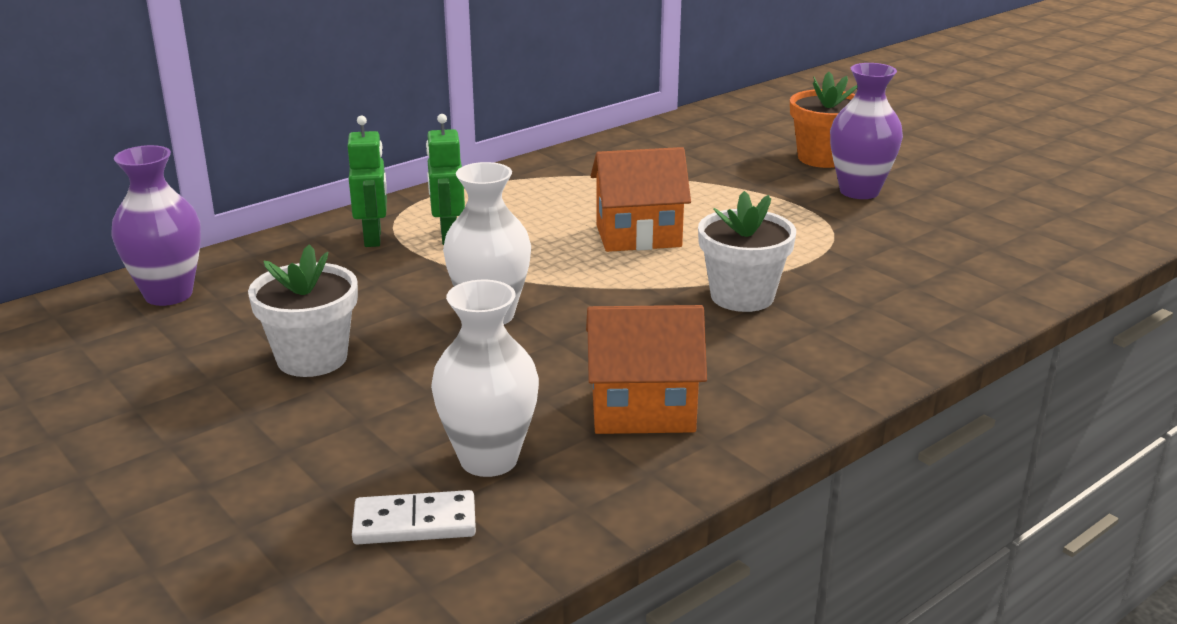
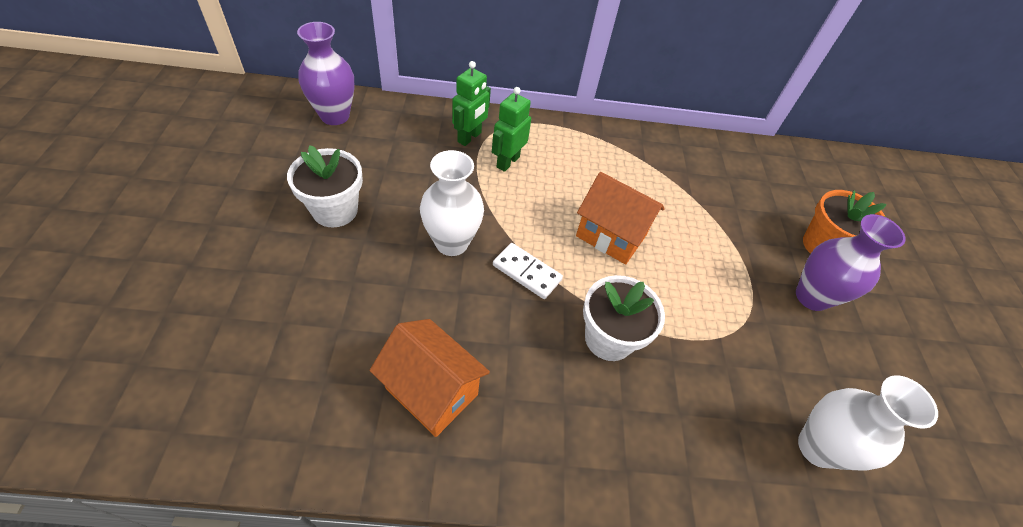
camera: 35 degrees right, 25 degrees up
white domino [352,490,476,544] -> white domino moved to [493,243,563,299]
white vase [431,280,539,477] -> white vase moved to [798,375,938,471]

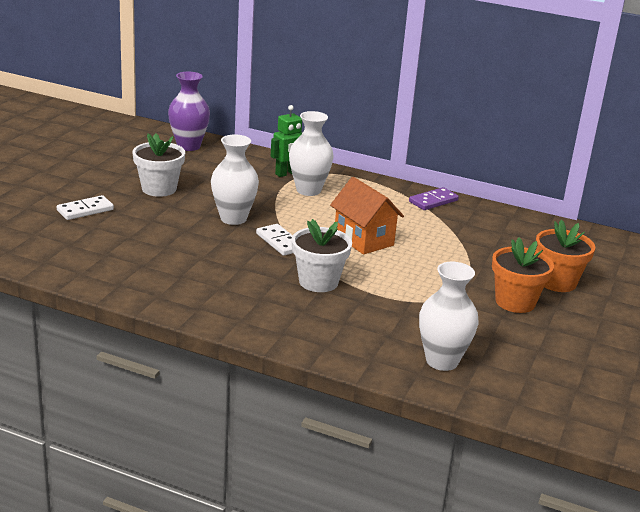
camera: 25 degrees right, 25 degrees down
orange house [370,319,490,437] -> none
green robot [492,87,531,172] -> white vase [289,111,334,196]
purple vase [796,214,905,311] -> orange flower pot [492,237,554,313]
none -> white domino [57,195,114,220]
none -> purple domino [409,187,459,210]

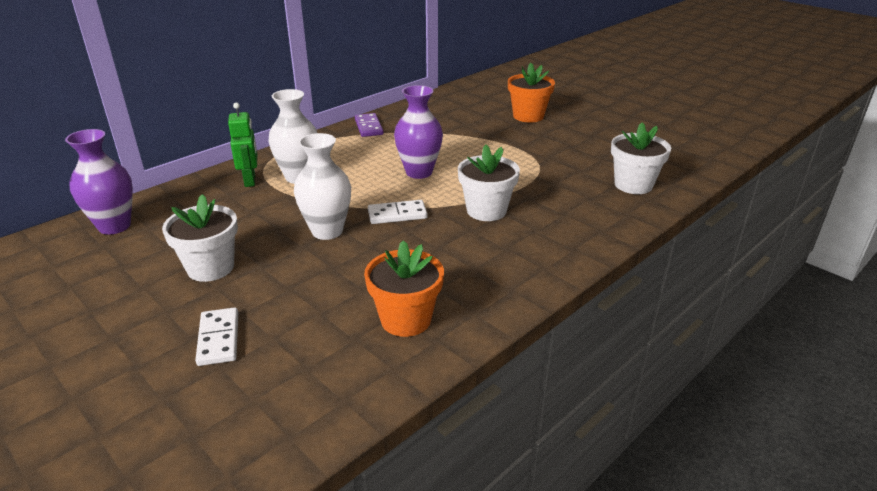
camera: 65 degrees left, 5 degrees up
orange house [330,177,404,255] -> purple vase [394,85,443,179]
white vase [419,262,478,371] -> white flower pot [611,122,671,194]
orange flower pot [492,237,554,313] -> orange flower pot moved to [364,240,444,337]

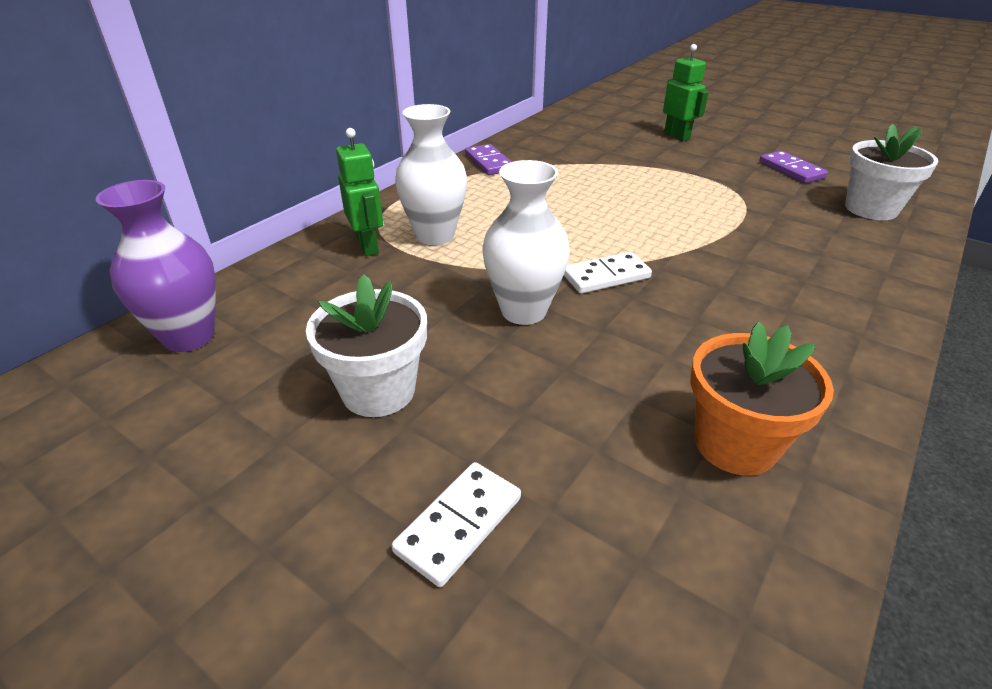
camera: 10 degrees left, 5 degrees up
white domino [195,307,238,366] -> white domino turned 60 degrees clockwise [391,462,521,587]
purple vase [394,85,443,179] -> none
white flower pot [458,145,520,221] -> none
orange flower pot [508,63,555,123] -> green robot [663,44,709,141]
none -> purple domino [759,151,828,183]

